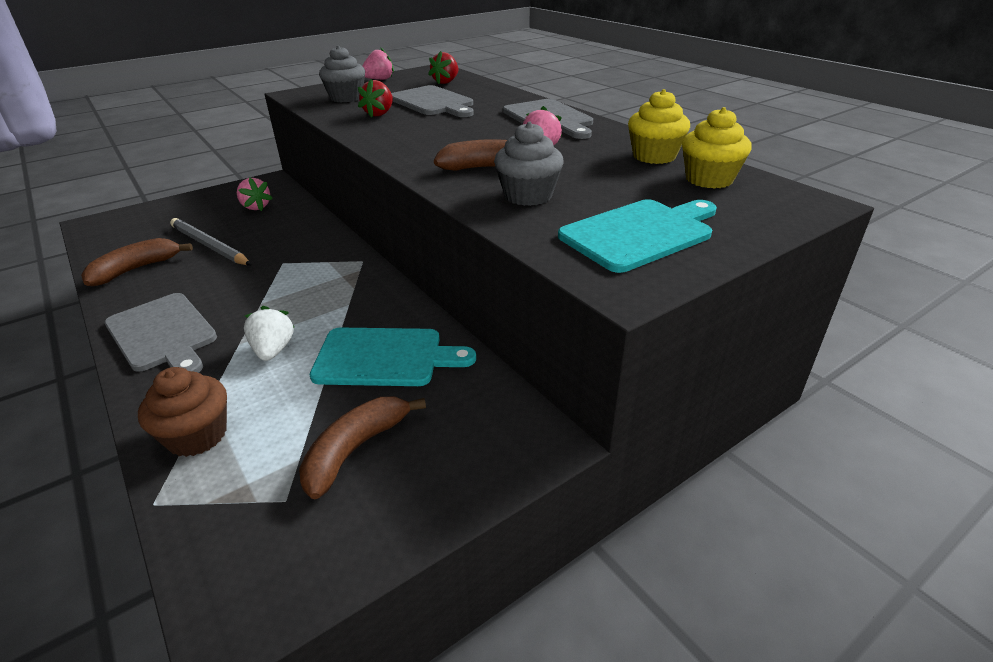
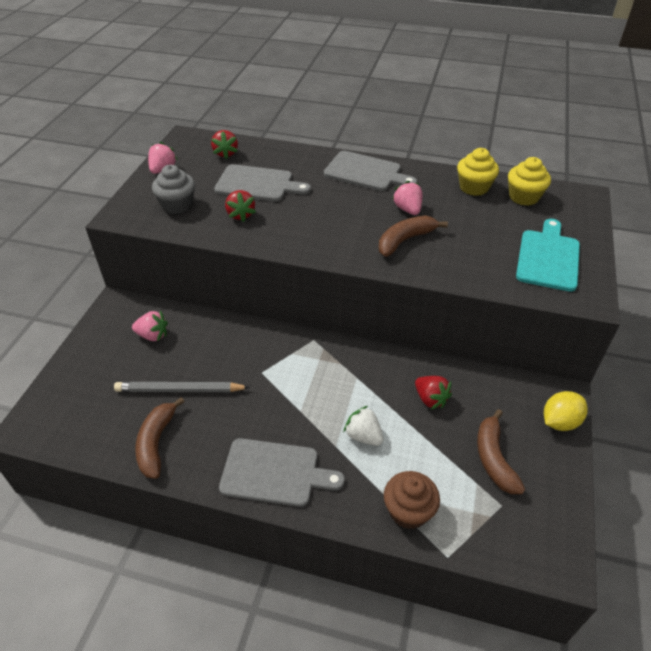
camera: 40 degrees left, 10 degrees up
turquoise cutting board [310,328,476,386] -> red strawberry [415,376,452,410]
grey cupcake [494,122,564,206] -> none
none -> yellow lemon [544,391,588,431]

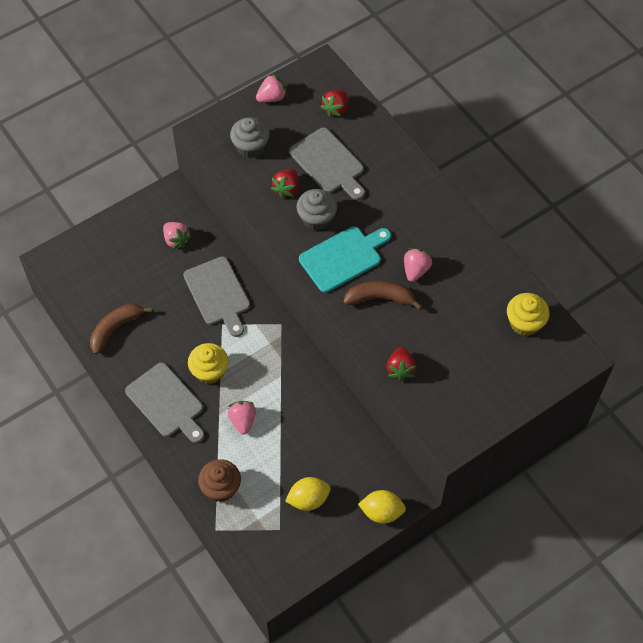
camera: 40 degrees right, 15 degrees up
grey pencil [114,382,250,392] -> none
grey cutting board [324,151,417,191] -> grey cutting board moved to [183,256,250,337]
white strawberry [343,406,383,446] -> pink strawberry [227,401,256,435]
red strawberry [415,376,452,410] -> red strawberry moved to [387,347,417,381]
yellow cupcake [457,148,499,196] -> yellow cupcake moved to [188,343,229,384]
brown banana [477,409,525,494] -> yellow lemon [285,477,331,511]
turquoise cutting board [516,219,580,292] -> turquoise cutting board moved to [299,226,391,293]
none -> grey cupcake [296,189,337,231]

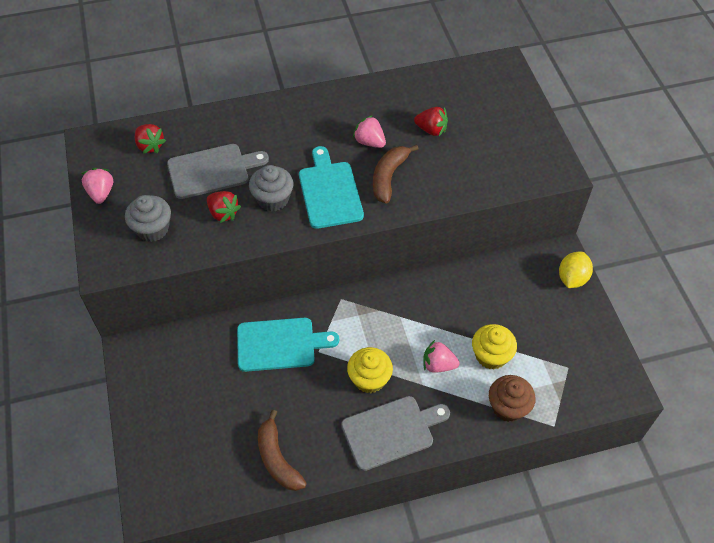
camera: 70 degrees left, 5 degrees down
pink strawberry [163,222,192,250] -> none
grey cutting board [183,256,250,337] -> turquoise cutting board [237,318,339,372]
yellow lemon [285,477,331,511] -> none
red strawberry [387,347,417,381] -> red strawberry moved to [414,107,448,136]
yellow cupcake [507,293,550,336] -> yellow cupcake moved to [472,324,517,369]

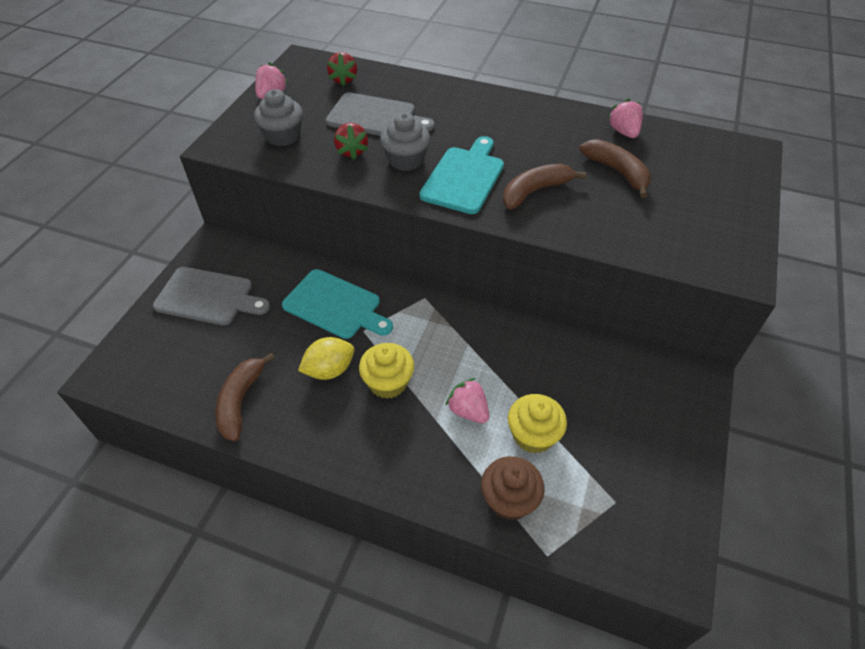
camera: 35 degrees right, 5 degrees down
grey cutting board [341,396,450,471] -> grey cutting board moved to [153,267,270,325]
pink strawberry [353,115,386,148] -> pink strawberry moved to [607,98,643,138]
red strawberry [414,107,448,136] -> brown banana [579,139,651,198]
yellow lemon [559,252,593,288] -> yellow lemon moved to [298,337,354,380]

